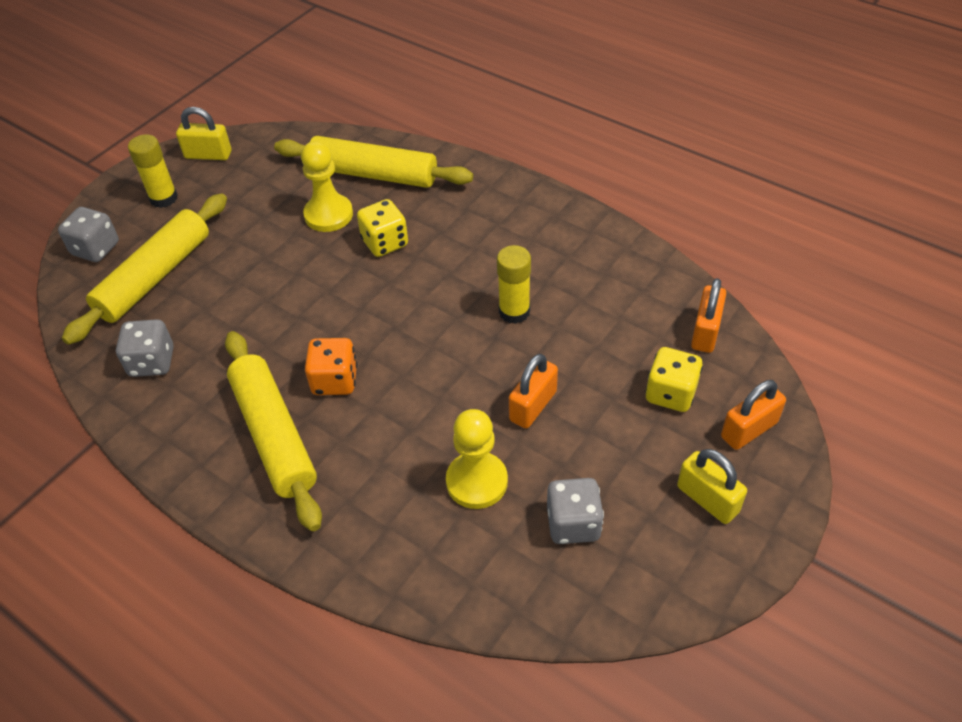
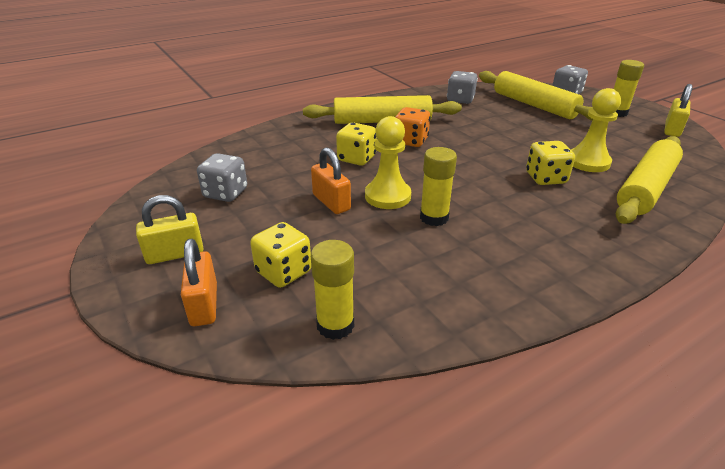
camera: 110 degrees right, 15 degrees down
yellow pawn [446,409,508,509] -> yellow pawn moved to [365,116,411,209]
orange padlock [691,278,726,353] -> yellow glue stick [311,240,354,340]
none -> yellow dice [336,122,377,166]

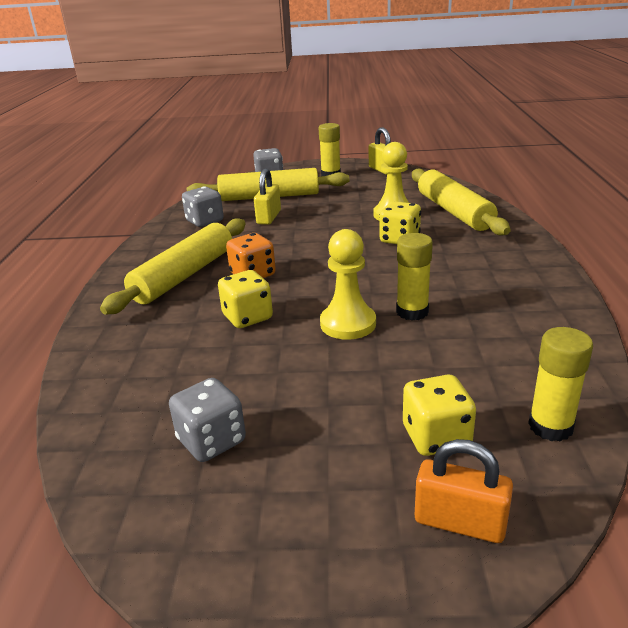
camera: 55 degrees left, 5 degrees down
yellow padlock [136,195,204,264] -> yellow padlock moved to [254,168,281,225]
orange padlock [311,147,351,214] -> none

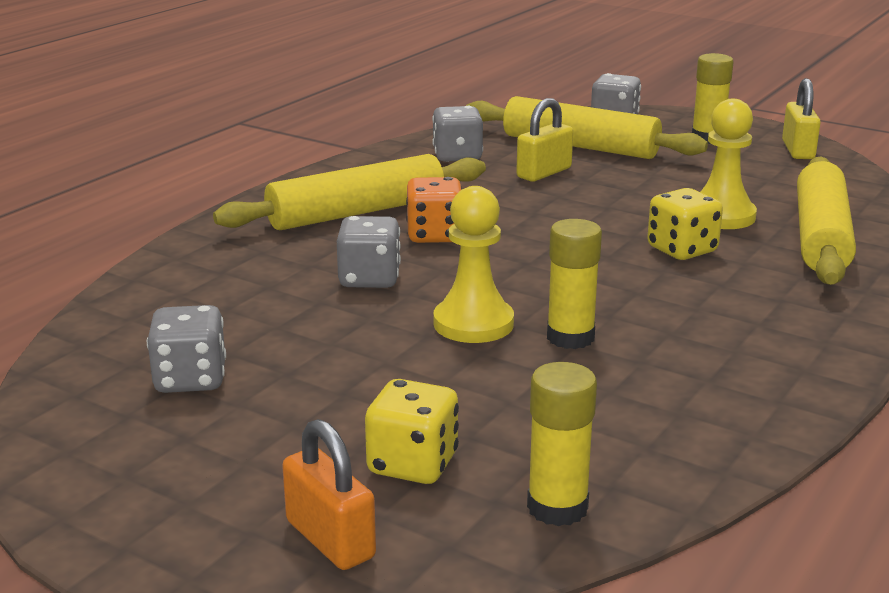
camera: 30 degrees right, 5 degrees down
yellow dice [218,270,273,328] -> grey dice [337,216,401,288]

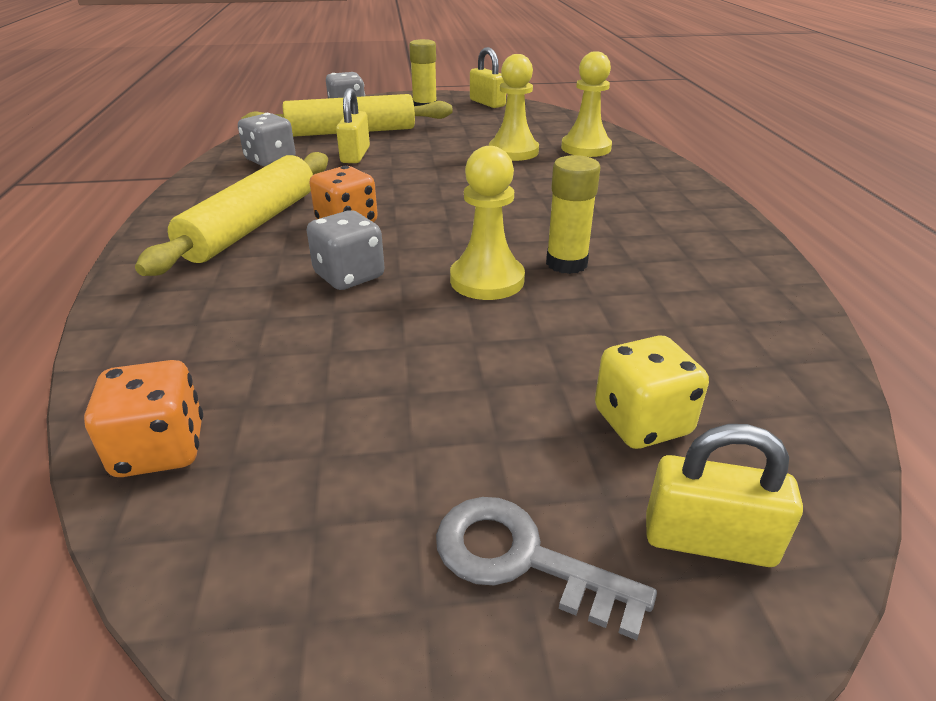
camera: 40 degrees left, 10 degrees up
grey dice [147,305,226,393] -> none
orange padlock [282,419,376,570] -> yellow padlock [646,424,803,567]
yellow glue stick [527,362,597,526] -> none
yellow dice [647,188,723,260] -> none
yellow rolling pin [797,157,856,285] -> yellow pawn [561,51,612,157]
none -> orange dice [84,360,203,477]
none -> grey key [436,497,657,640]

